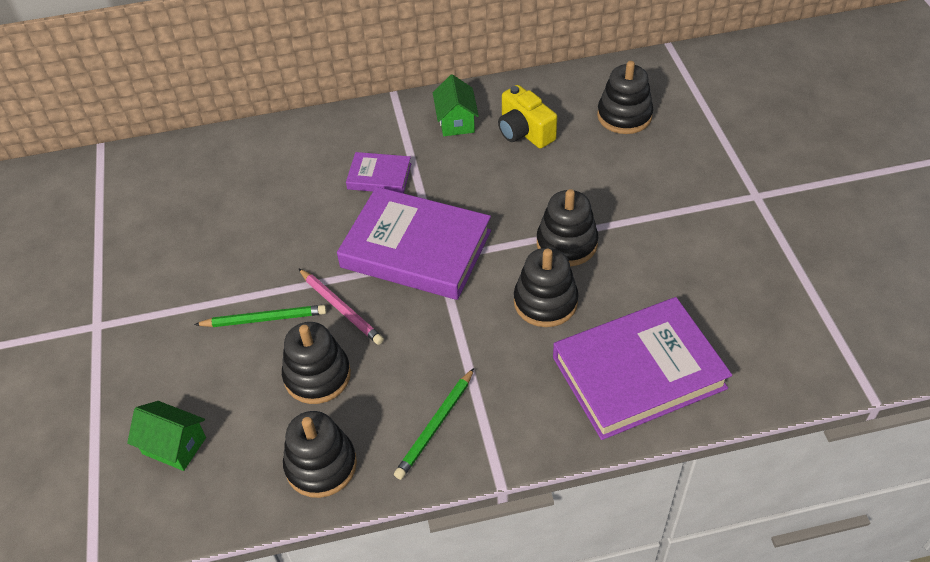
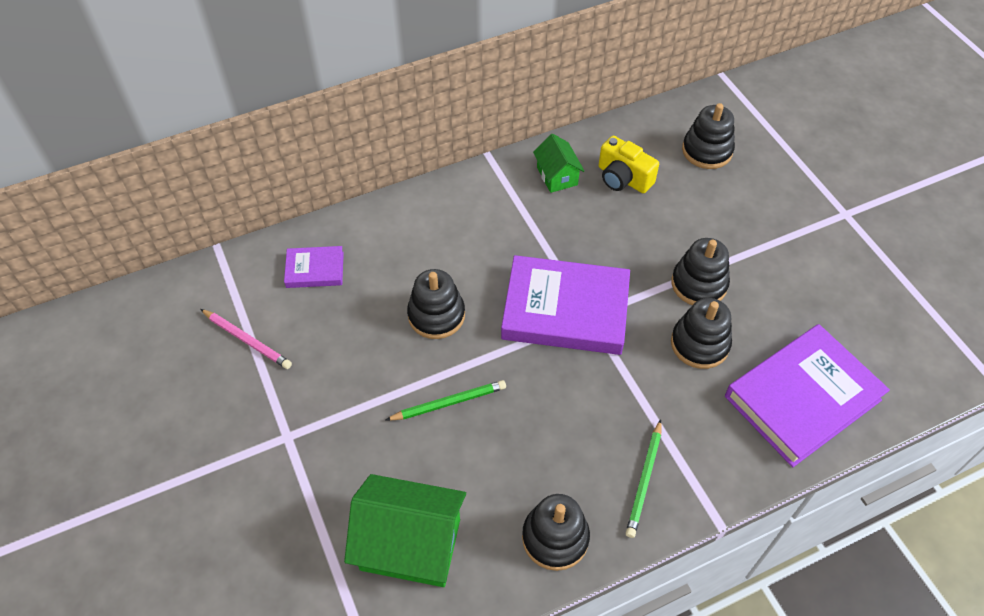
camera: 15 degrees left, 5 degrees up
green house [127,401,206,471] -> green house [344,474,466,587], size x1.81
black stacking toy [282,322,351,404] -> black stacking toy moved to [407,269,465,339]
pink pencil [298,268,384,345] -> pink pencil moved to [200,309,292,369]
purple book [346,152,411,193] -> purple book moved to [284,246,344,288]

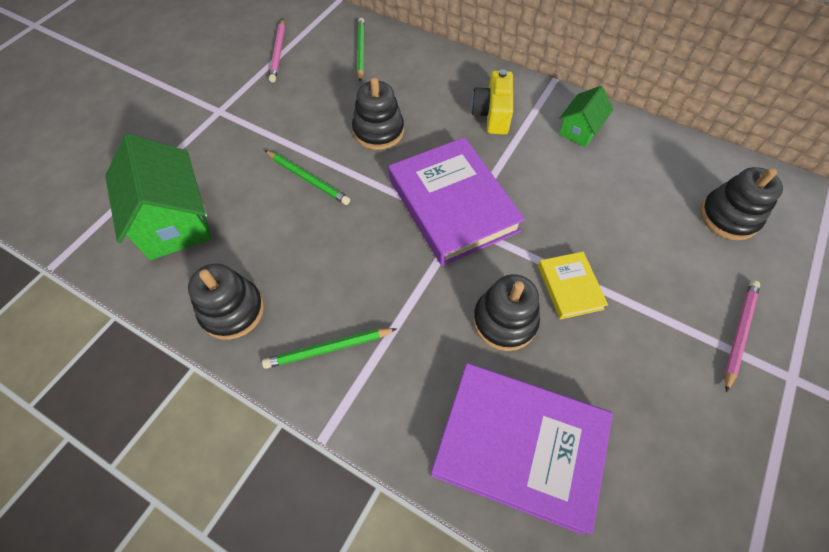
camera: 55 degrees right, 5 degrees up
purple book [284,246,344,288] -> green pencil [357,18,365,82]
yellow camera [599,136,659,193] -> yellow camera moved to [471,69,513,135]
black stacking toy [671,238,730,305] -> yellow book [538,252,608,320]
none -> pink pencil [725,280,760,393]

